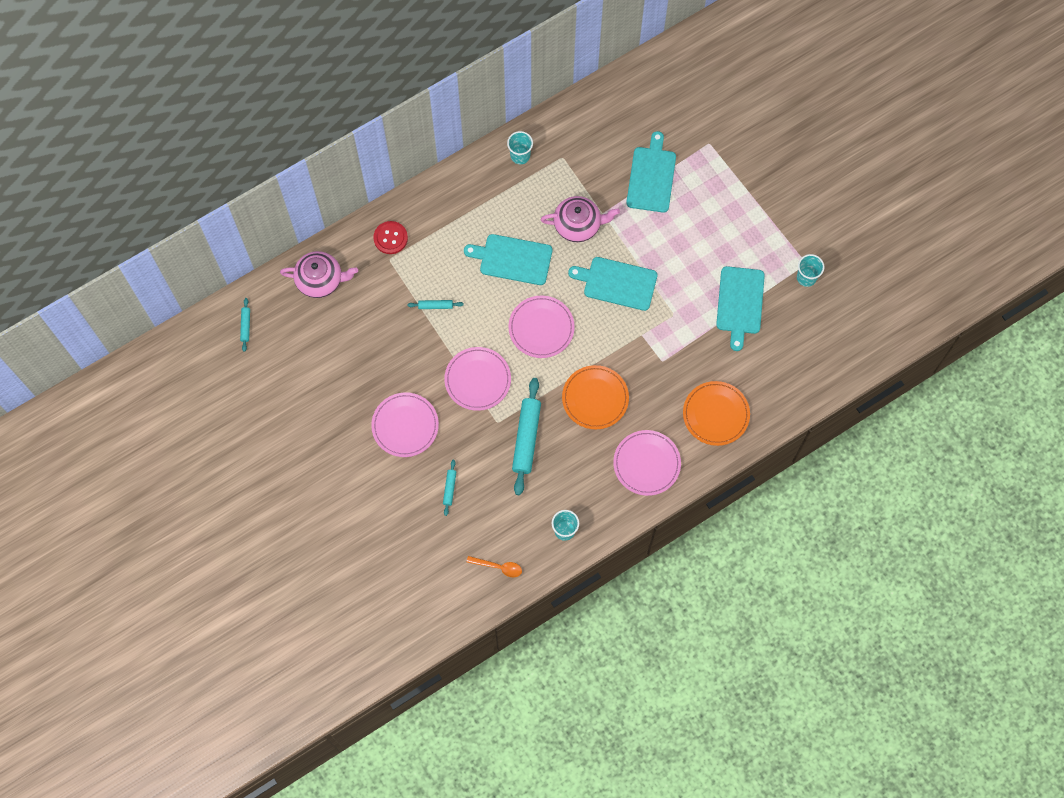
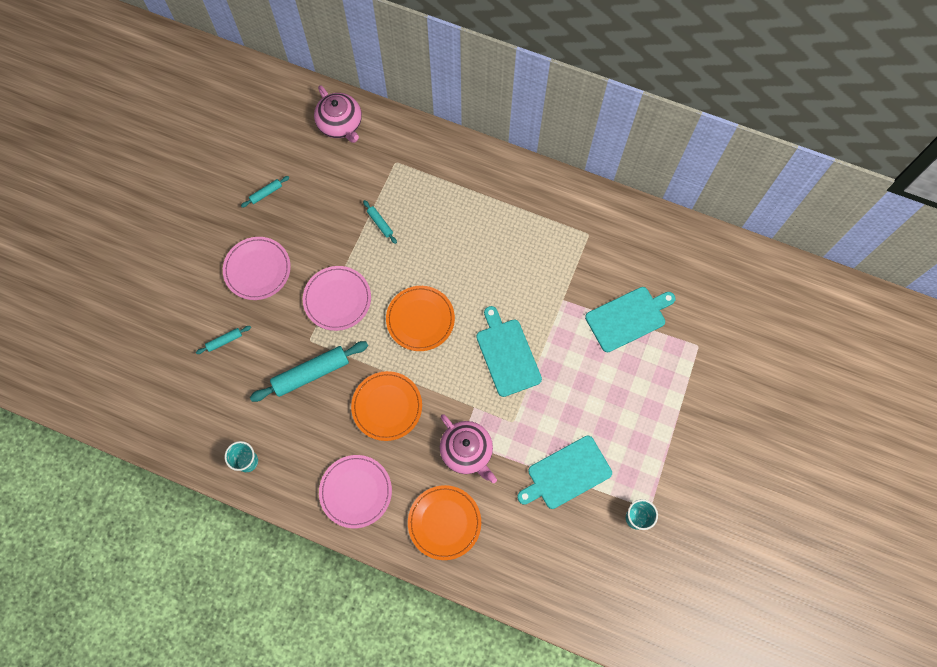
camera: 55 degrees right, 0 degrees up
turquoise rolling pin [240,298,250,352] -> turquoise rolling pin moved to [241,176,290,208]
red button [373,221,408,254] -> none
turquoise cutting board [464,234,552,285] -> none
orange spoon [467,556,522,577] -> none
turquoise cup [507,131,533,164] -> none
pink plate [508,295,575,358] -> orange plate [386,286,455,351]
pink teapot [541,196,620,242] -> pink teapot moved to [440,414,497,483]

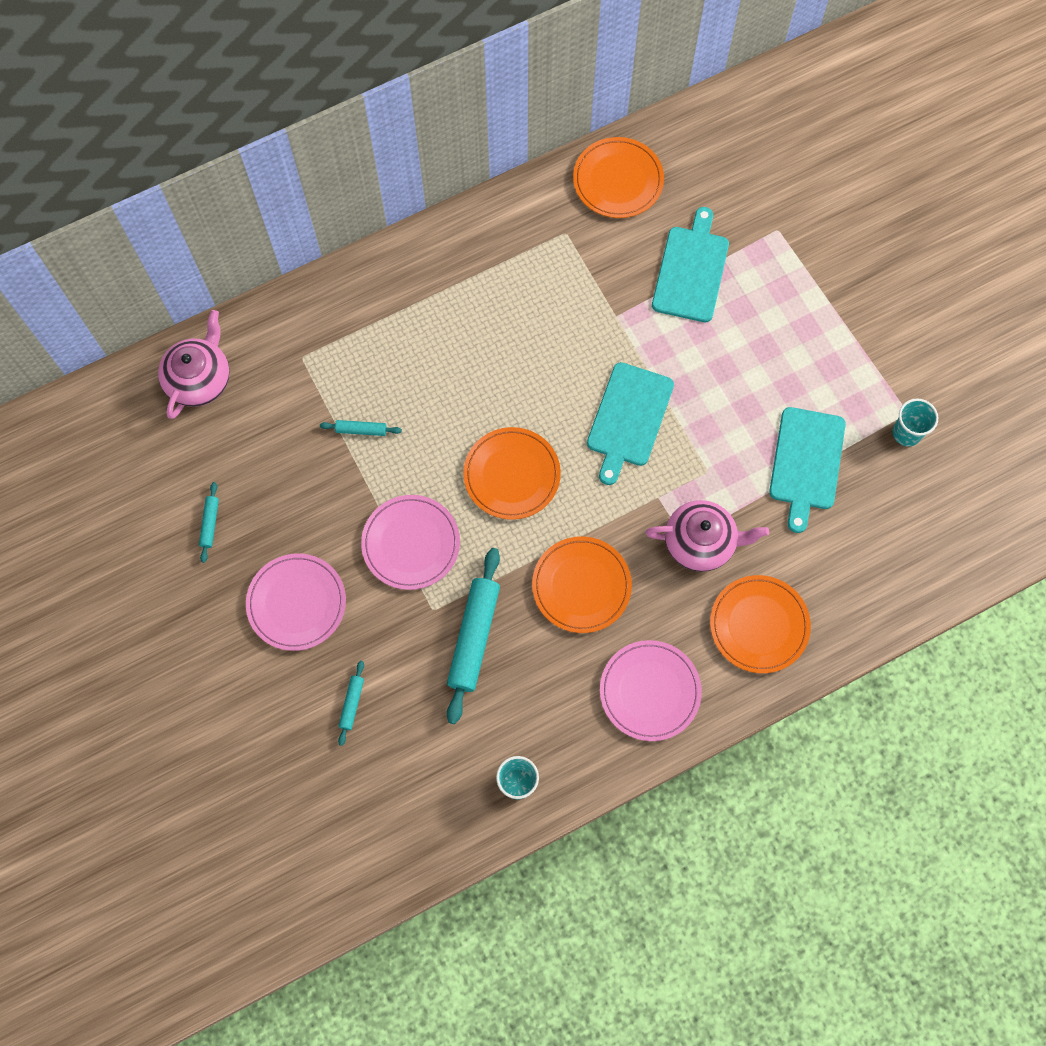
camera: 50 degrees left, 0 degrees up
pink teapot [314,85,362,143] -> pink teapot turned 75 degrees counterclockwise [158,310,230,419]
turquoise cutting board [476,306,542,397] -> turquoise cutting board turned 90 degrees counterclockwise [587,362,674,485]
none -> orange plate [573,137,664,218]

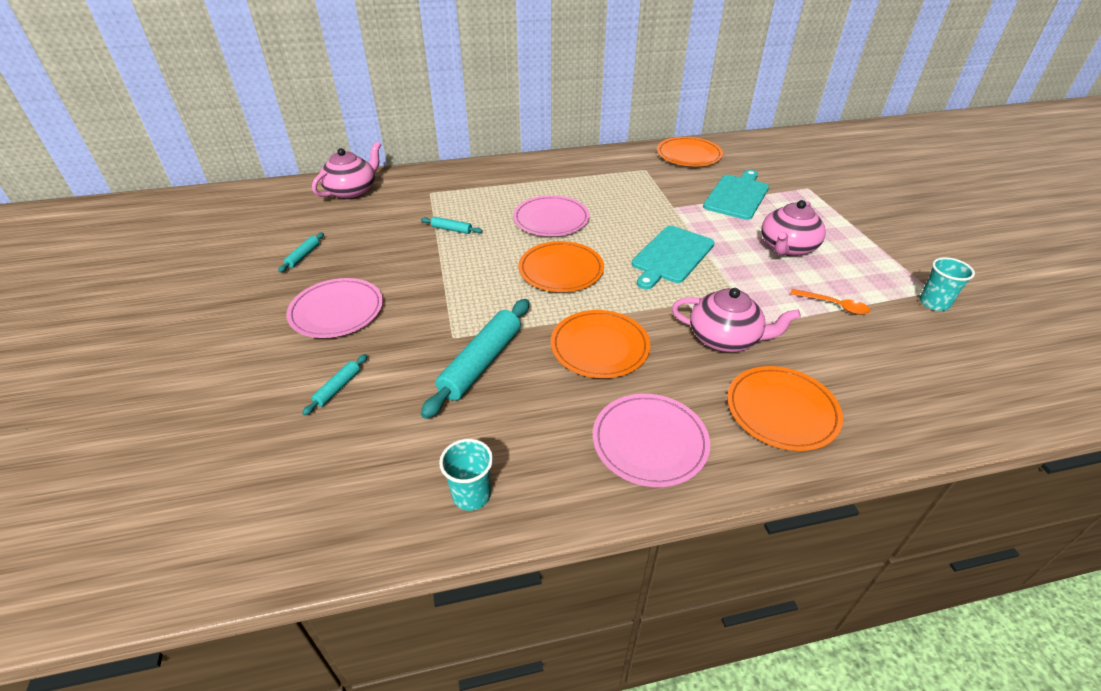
camera: 15 degrees right, 30 degrees down
pink plate [361,495,460,590] -> pink plate moved to [513,195,590,236]
turquoise cutting board [769,407,846,533] -> orange spoon [790,289,870,315]
none -> pink teapot [762,200,826,256]

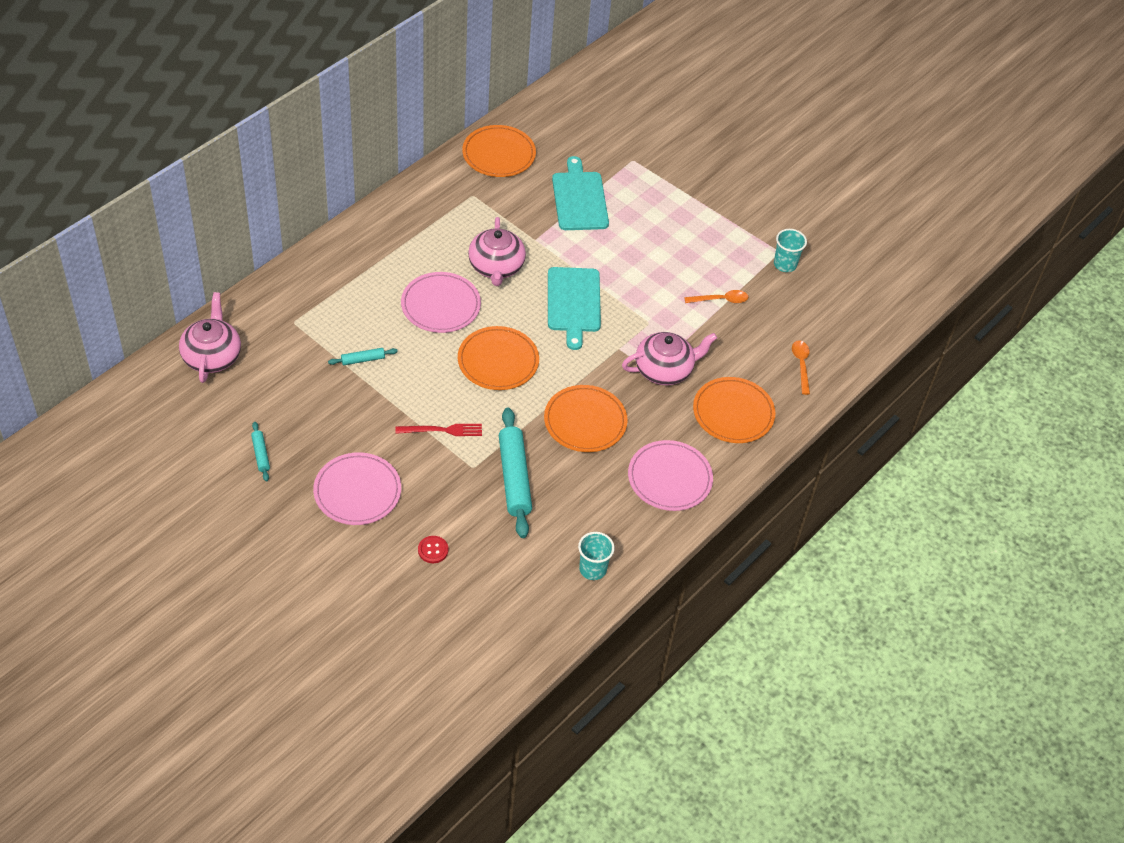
camera: 40 degrees left, 10 degrees up
turquoise rolling pin [302,354,367,416] -> red button [418,536,448,563]
pink teapot [762,200,826,256] -> pink teapot moved to [468,217,526,286]
none -> red fork [395,424,482,436]
none -> orange spoon [792,340,810,395]

